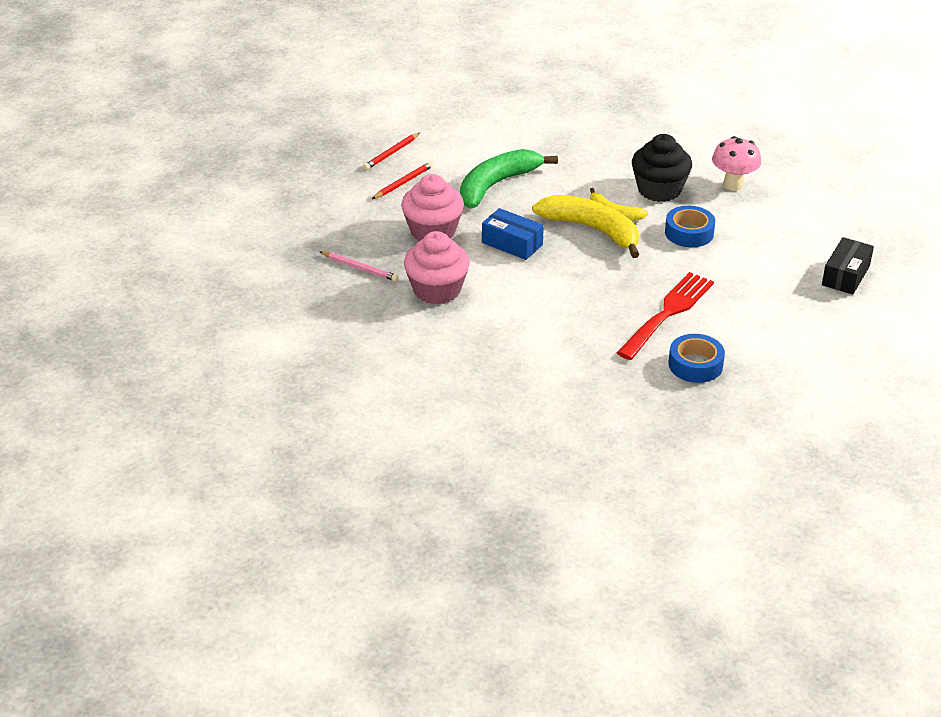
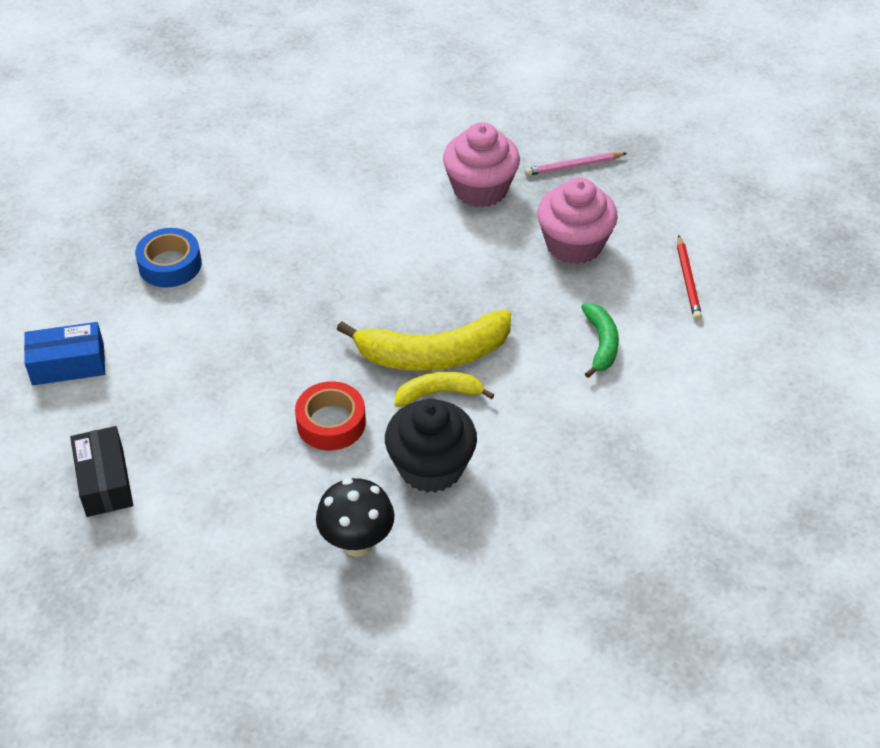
camera: 135 degrees right, 10 degrees up
red pencil [363,133,420,170] -> none
green banana [460,149,558,209] -> green banana [581,304,619,378], size x0.55
blue box [482,208,544,260] -> blue box moved to [24,322,105,385]
red fork [617,272,714,360] -> none
blue tape [665,206,715,247] -> red tape [295,381,366,450]
pink mushroom [712,136,761,191] -> black mushroom [316,478,395,557]

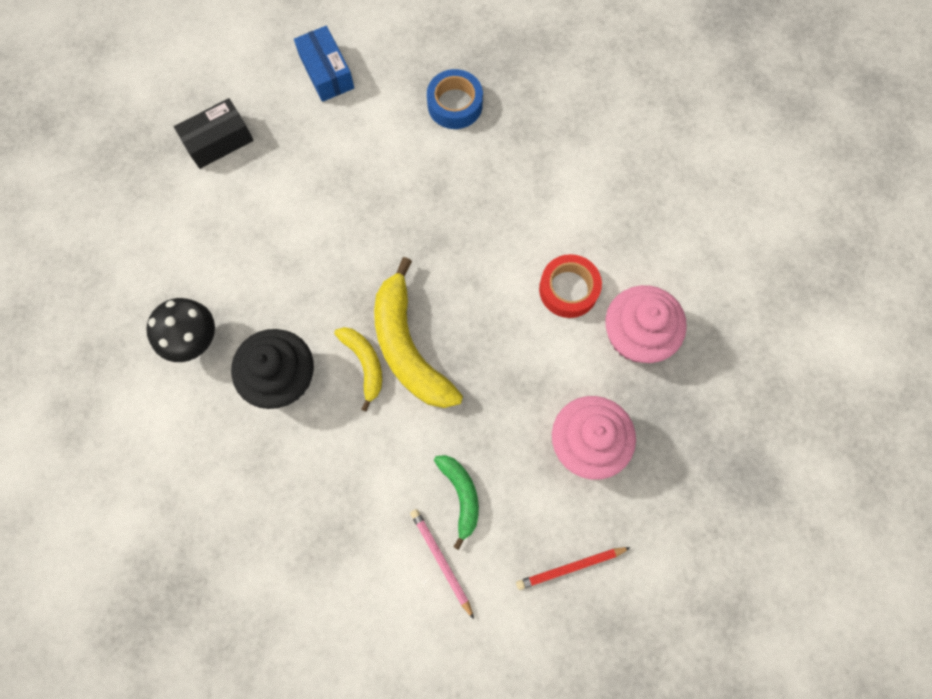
camera: 75 degrees right, 25 degrees up
red tape [295,381,366,450] -> red tape moved to [539,254,602,318]
pink pencil [525,152,627,176] -> pink pencil moved to [410,509,474,619]
green banana [581,304,619,378] -> green banana turned 90 degrees counterclockwise [434,455,479,550]

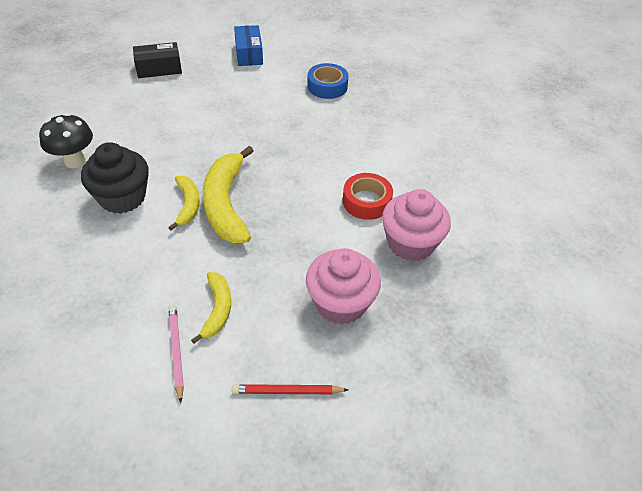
camera: 15 degrees right, 25 degrees down
green banana [434,455,479,550] -> yellow banana [191,272,231,343]

